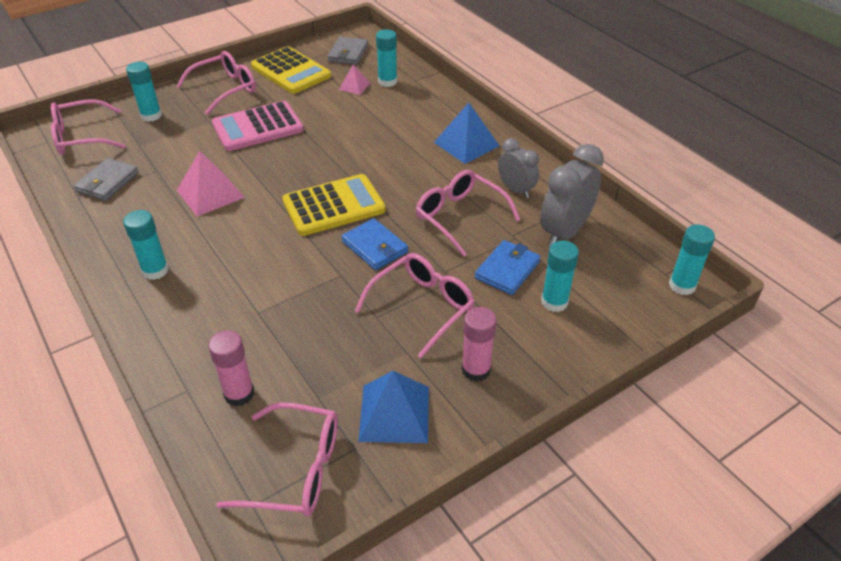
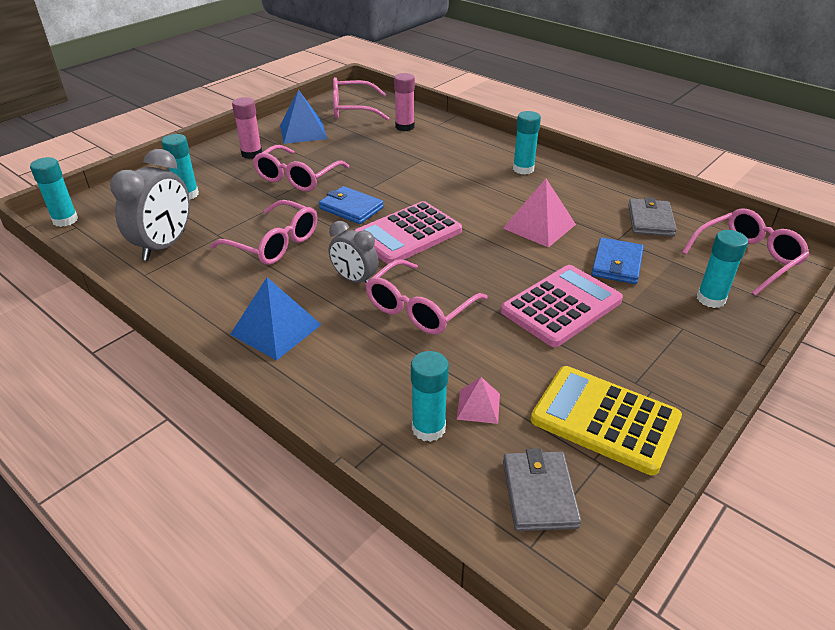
camera: 165 degrees right, 5 degrees down
pink glasses [176,51,256,115] -> pink glasses moved to [366,259,488,335]
yellow calculator [282,174,386,236] -> pink calculator [354,201,462,264]
blue wallet [475,240,541,295] -> blue wallet moved to [591,238,644,284]
grey clock [498,138,539,198] -> grey clock moved to [329,221,379,283]

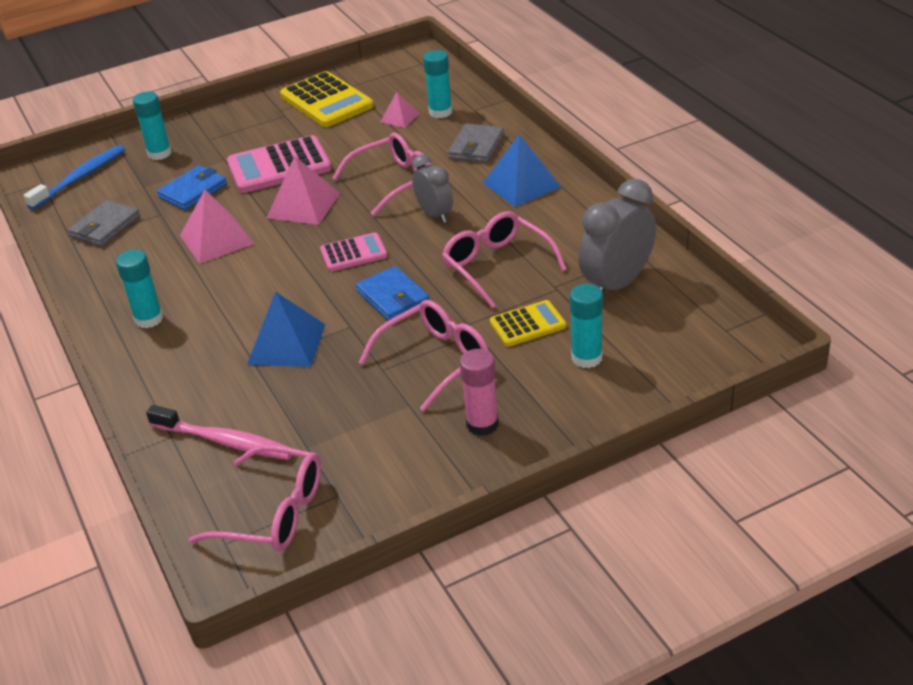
camera: 155 degrees left, 0 degrees up
turquoise glue stick [30,157,78,227] -> none
blue pyramid [280,89,327,144] -> blue pyramid moved to [247,292,325,367]
pink calculator [354,201,462,264] -> pink calculator [320,232,388,271], size x0.58
pink glue stick [394,73,415,131] -> pink toothbrush [146,405,292,460]
grey wallet [503,449,581,531] -> grey wallet moved to [448,123,504,163]
pink glasses [682,209,810,296] -> blue toothbrush [23,145,125,210]
none -> pink pyramid [267,156,340,225]
none -> yellow calculator [490,300,566,347]

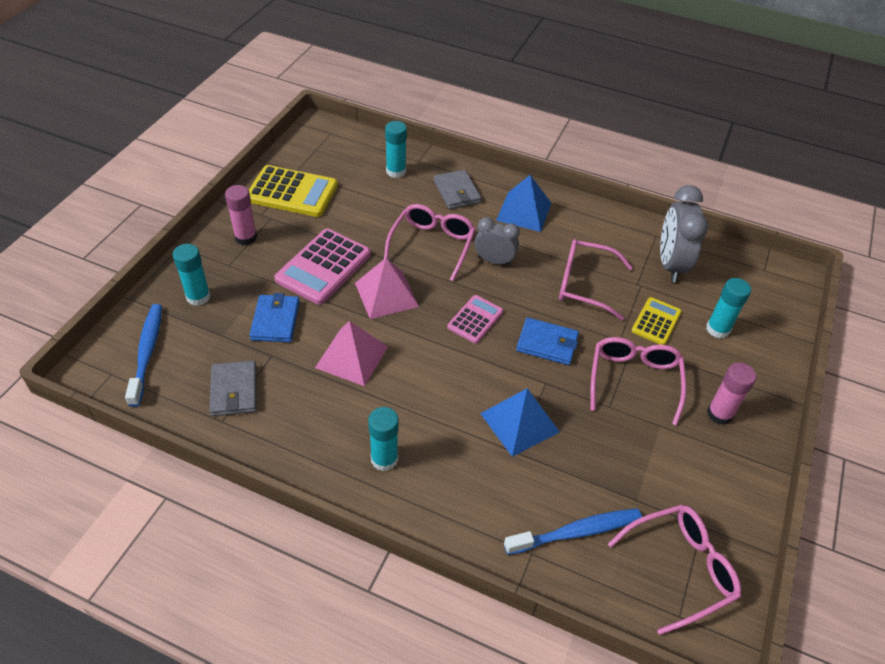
camera: 45 degrees left, 10 degrees up
pink toothbrush [146,405,292,460] -> blue toothbrush [504,508,642,555]
pink pyramid [380,92,419,128] -> none
none -> pink glue stick [225,185,257,245]

